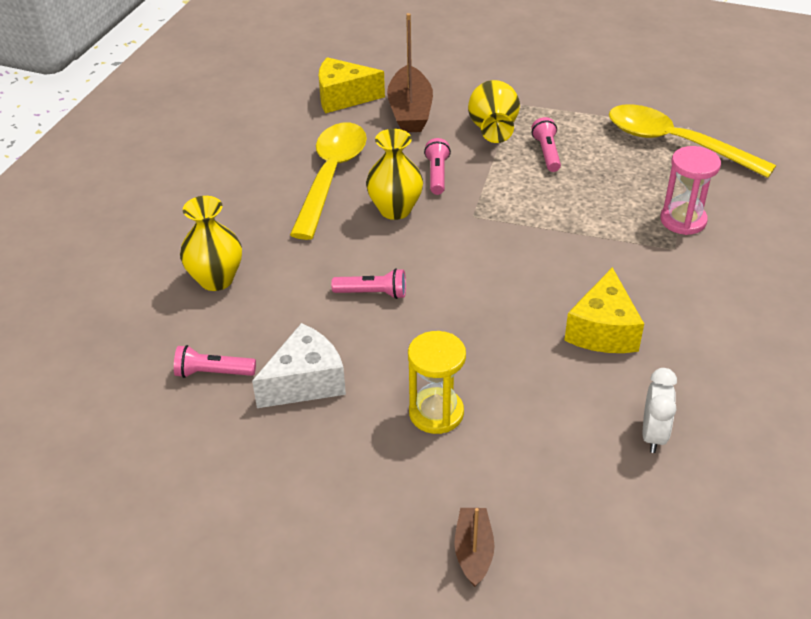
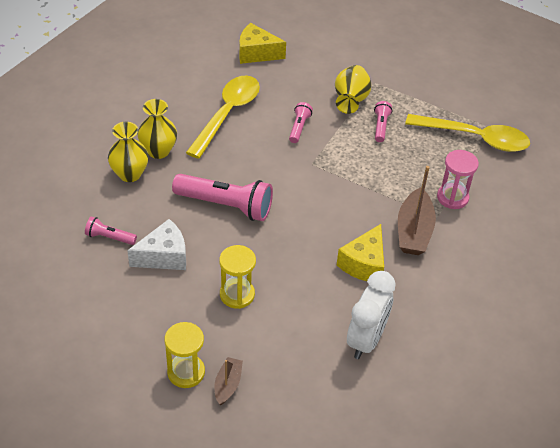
camera: 10 degrees right, 5 degrees up
pink flashlight [331,268,406,299] -> pink flashlight [172,174,273,221], size x2.02
yellow vase [366,129,423,220] -> yellow vase moved to [138,99,177,159]
brown boat [387,13,433,132] -> brown boat moved to [398,166,436,255]
yellow spoon [609,104,776,178] -> yellow spoon turned 150 degrees clockwise [405,114,530,152]
white clock [643,368,677,453] -> white clock [347,271,396,359], size x1.70
none -> yellow hourglass [165,322,205,388]

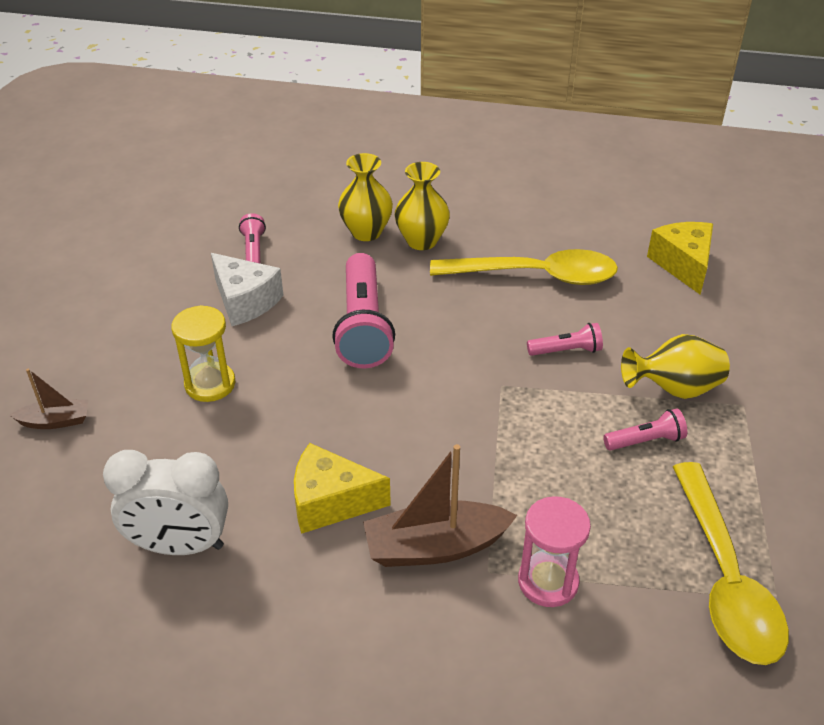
camera: 70 degrees right, 5 degrees down
yellow hourglass [165,322,205,388] -> none

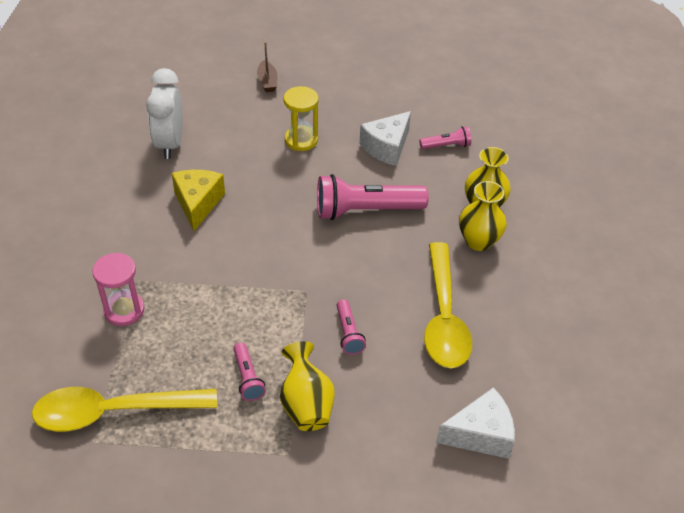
camera: 85 degrees right, 5 degrees up
brown boat [363,444,518,567] -> none
yellow cheese [647,222,713,295] -> white cheese [436,387,515,459]

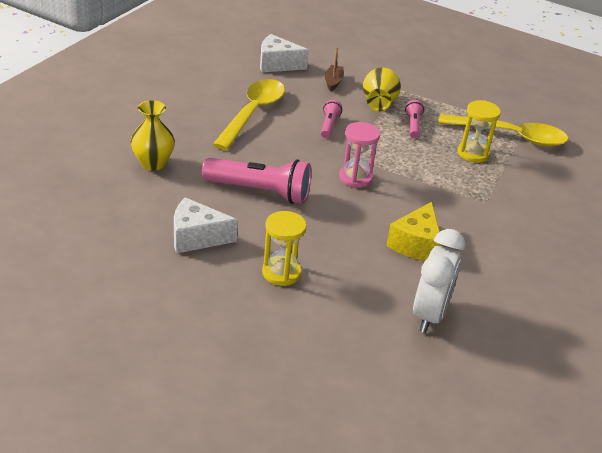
camera: 160 degrees left, 10 degrees down
pink hourglass [92,253,145,326] -> pink hourglass moved to [339,122,380,188]
brown boat [257,42,278,92] -> brown boat moved to [325,47,344,91]
white cheese [359,111,411,166] -> white cheese turned 150 degrees counterclockwise [174,197,238,254]
pink flashlight [419,126,471,149] -> none
yellow vase [459,181,507,251] -> none
none -> yellow hourglass [458,100,501,163]

